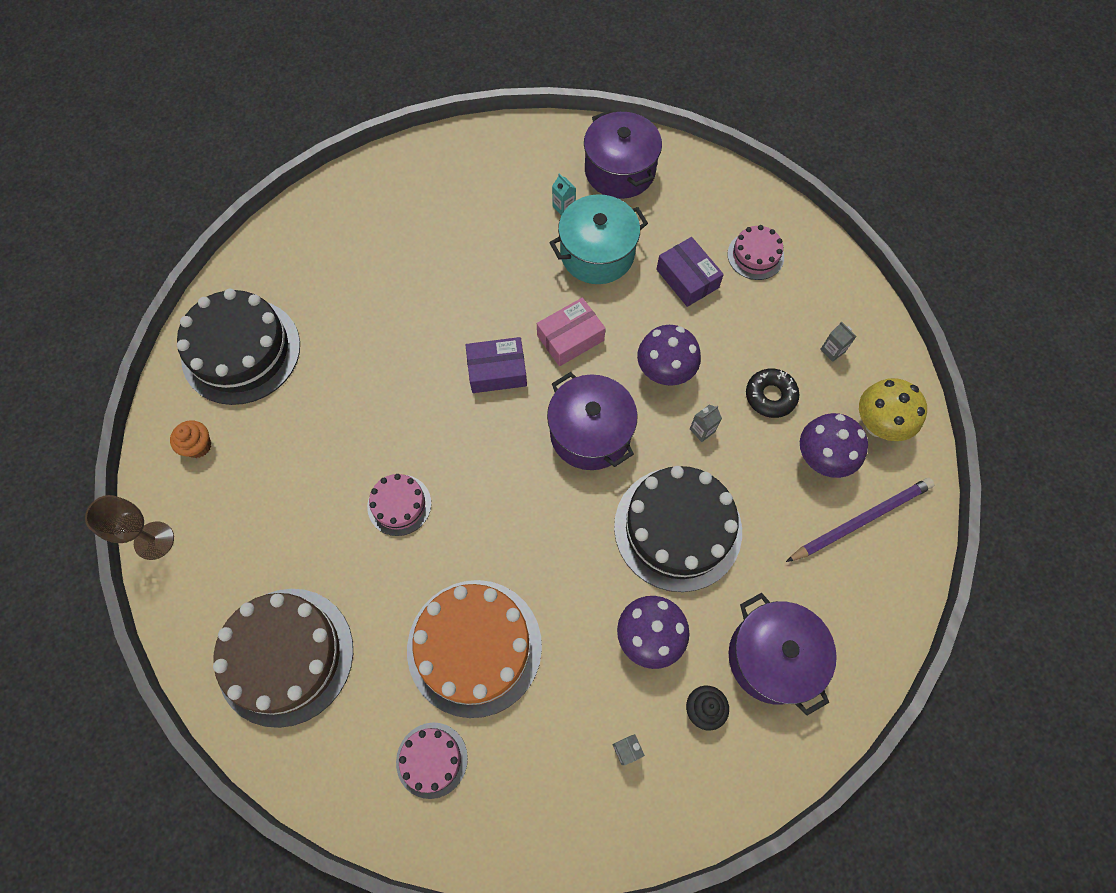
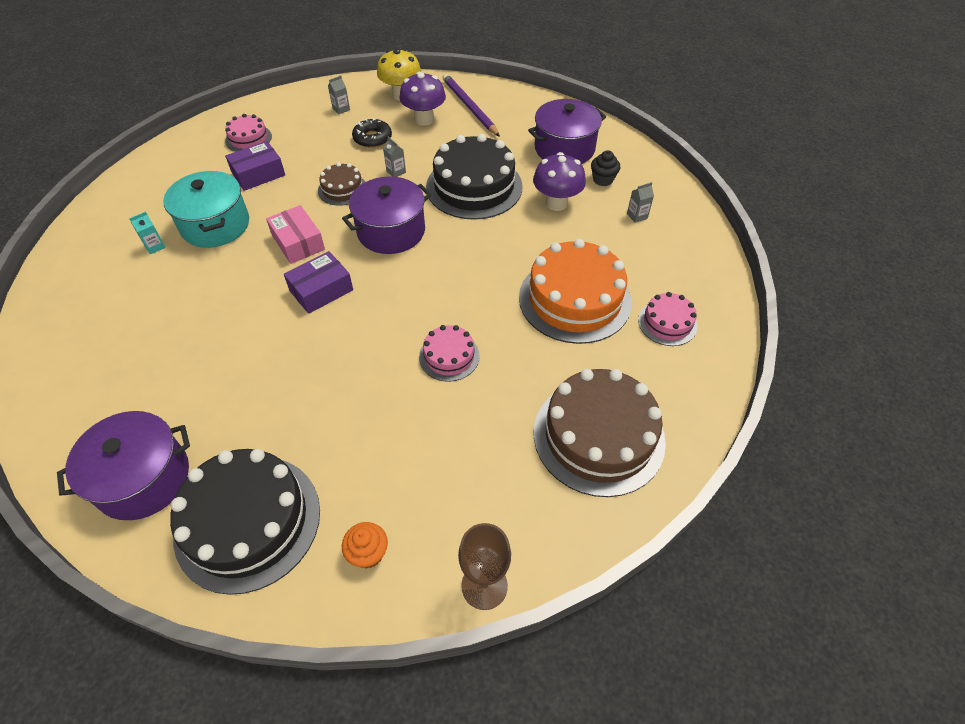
camera: 90 degrees left, 15 degrees down
purple box [465,337,527,393] -> purple box turned 60 degrees clockwise [284,251,353,314]
purple pot [584,110,662,199] -> purple pot moved to [57,411,190,520]
purple mushroom [637,325,701,386] -> brown cake [318,163,365,206]

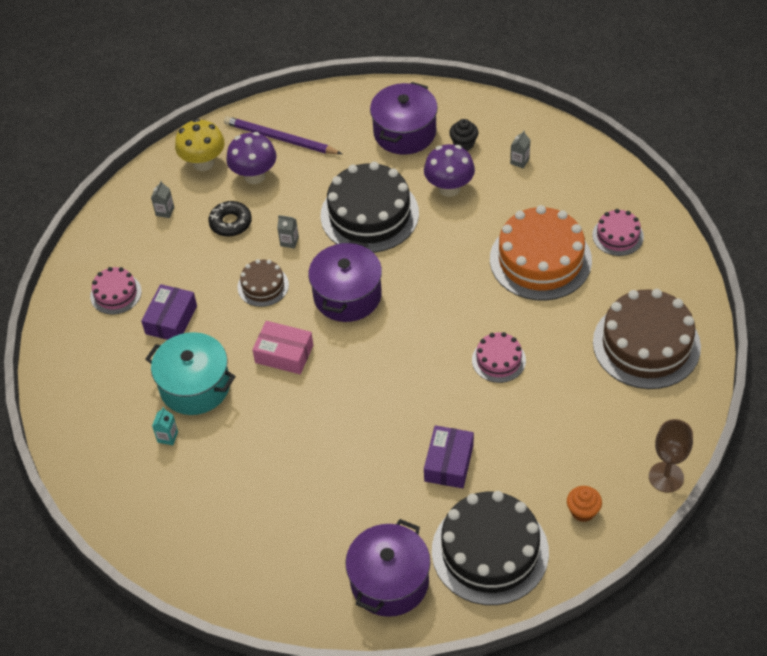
camera: 35 degrees left, 0 degrees up
purple box [284,251,353,314] -> purple box moved to [424,425,474,488]

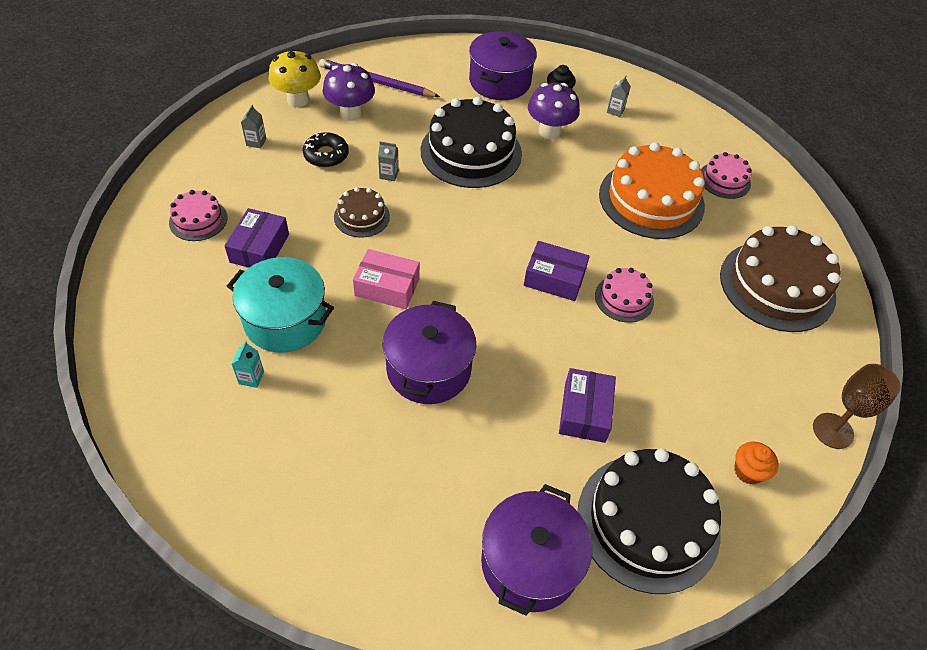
camera: 10 degrees left, 0 degrees up
purple pot [308,240,382,322] -> purple pot moved to [383,301,476,404]
none -> purple box [524,241,590,301]

